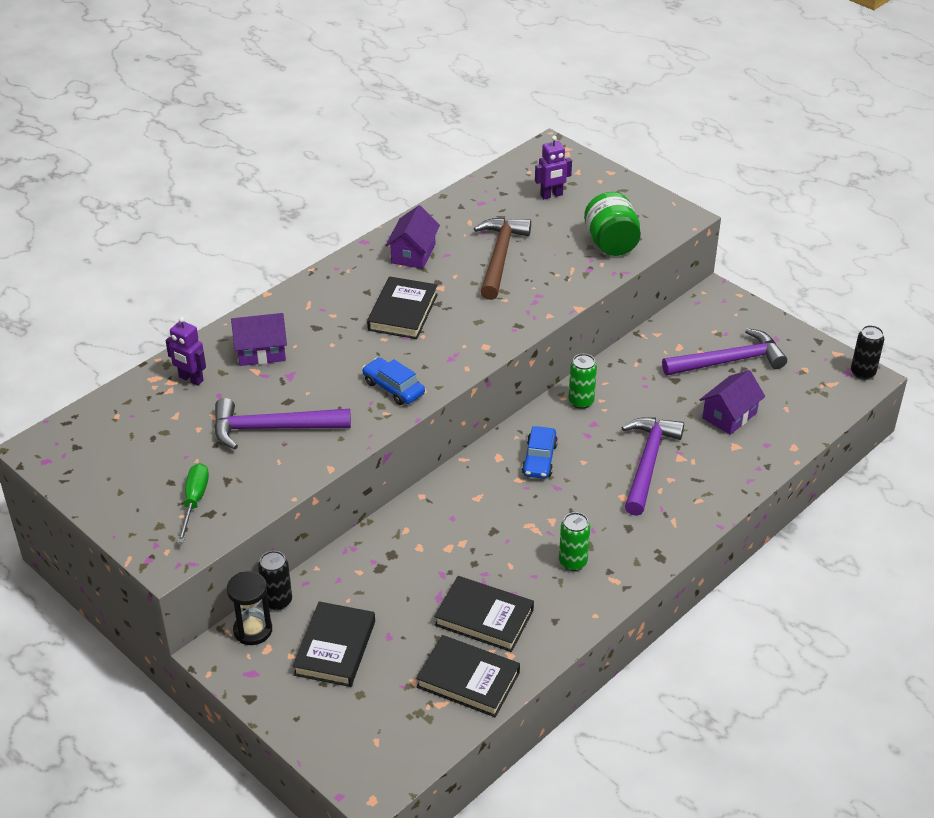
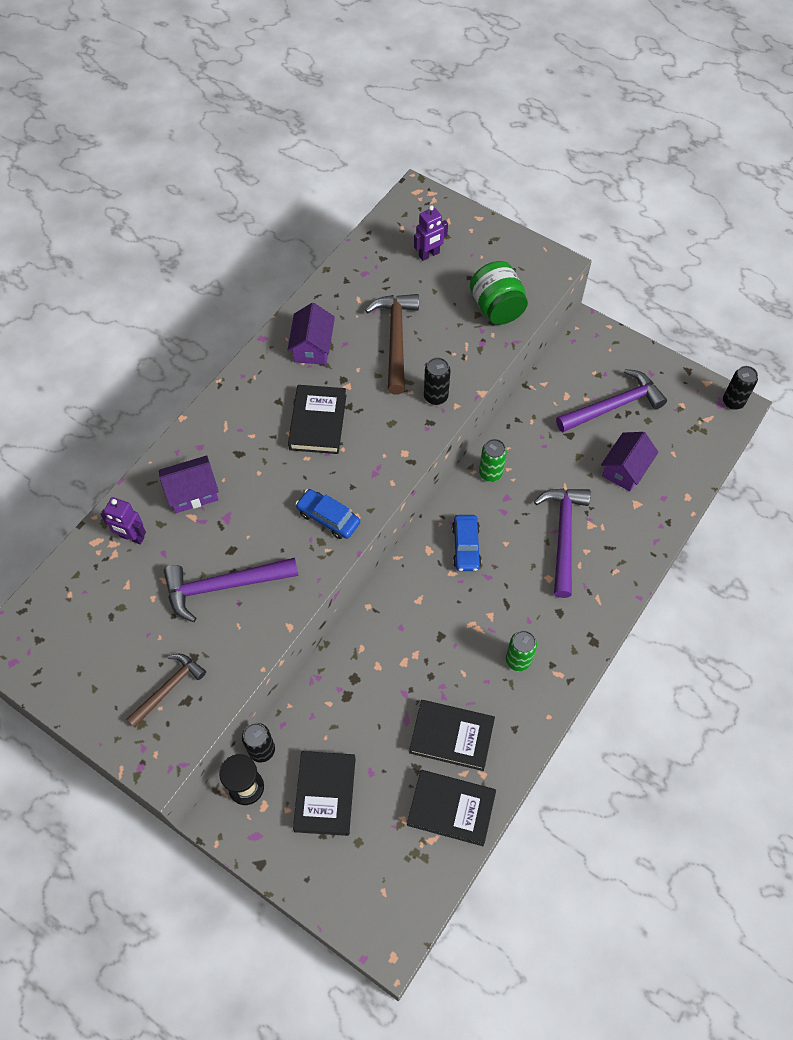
camera: 10 degrees left, 20 degrees up
green screwdriver [177,463,209,543] -> brown hammer [126,654,206,728]
none -> black can [424,358,450,405]

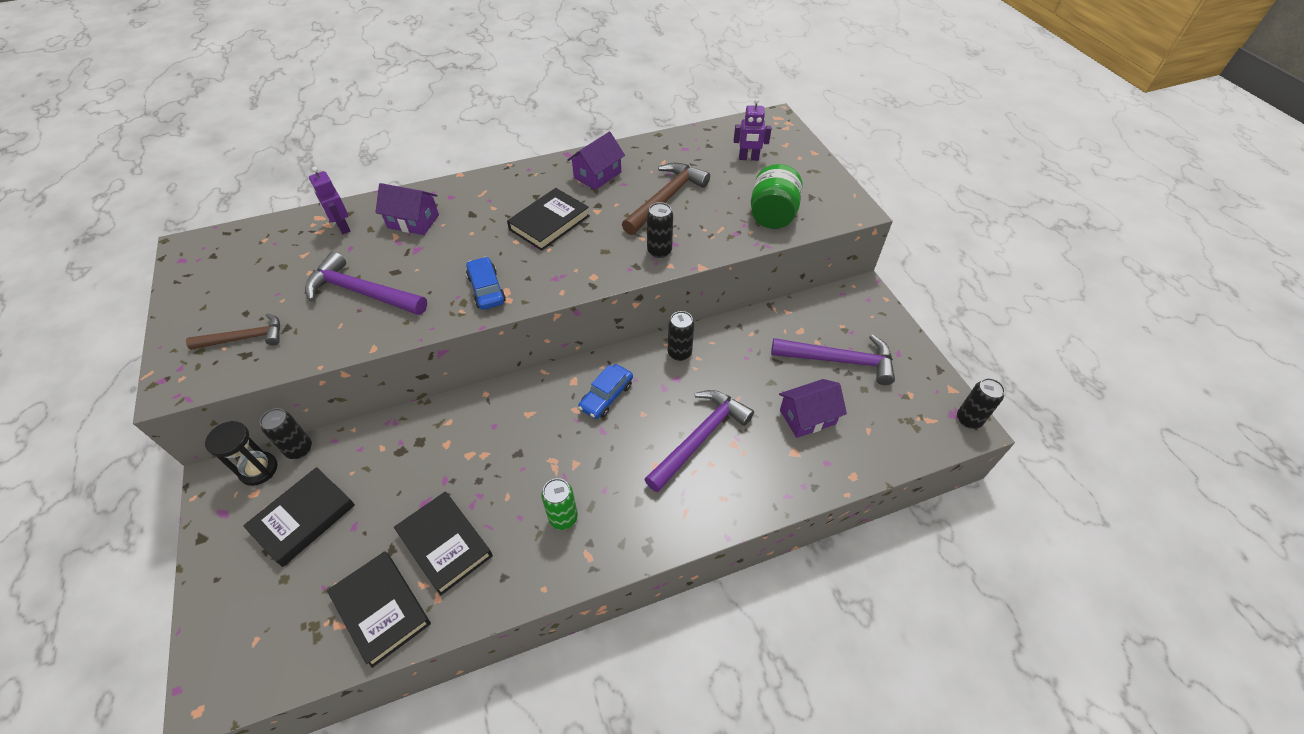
camera: 35 degrees right, 10 degrees down
green can [479,439,507,482] -> black can [668,311,694,361]

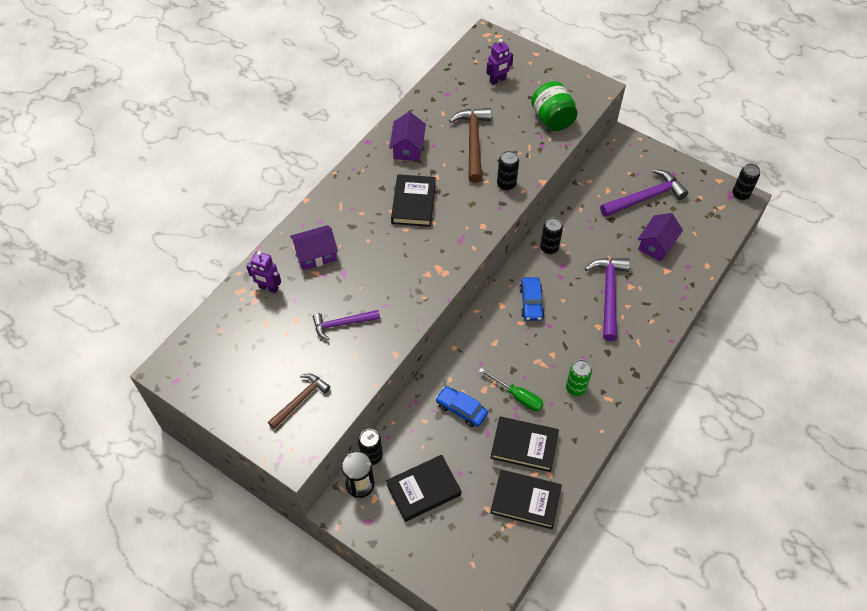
camera: 35 degrees left, 5 degrees up
black book [243,467,355,567] -> black book turned 60 degrees clockwise [386,455,461,522]
purple hammer [305,252,427,315] -> purple hammer [313,310,380,340], size x0.63
blue car [466,257,506,310] -> blue car moved to [435,386,488,427]
none -> green screwdriver [479,368,544,411]

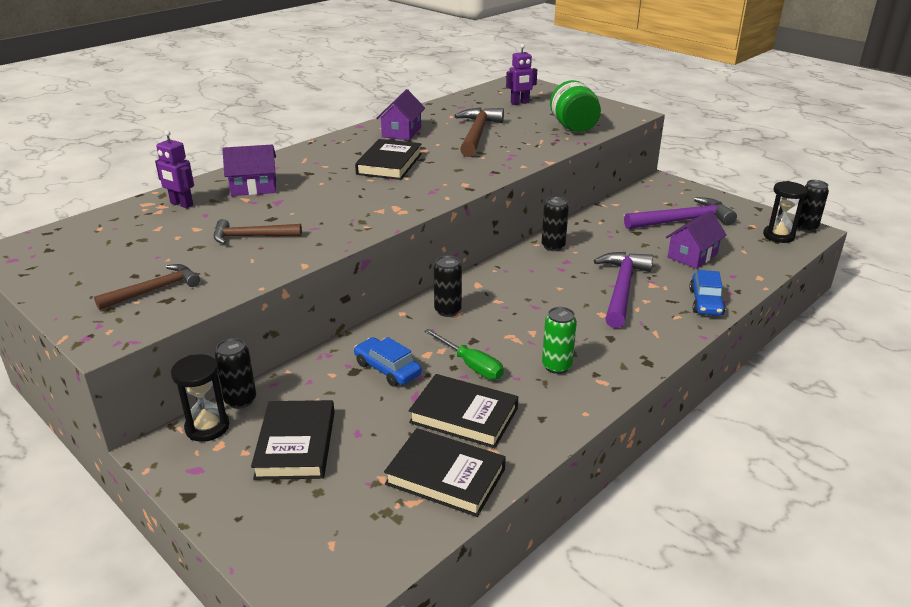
camera: 10 degrees right, 25 degrees down
purple hammer [313,310,380,340] -> brown hammer [214,219,302,244]
black book [386,455,461,522] -> black book turned 75 degrees counterclockwise [251,400,335,480]
black can [497,151,519,191] -> black can moved to [434,256,462,317]
blue car [520,278,544,321] -> blue car moved to [689,270,726,316]
none -> black hourglass [763,181,807,243]

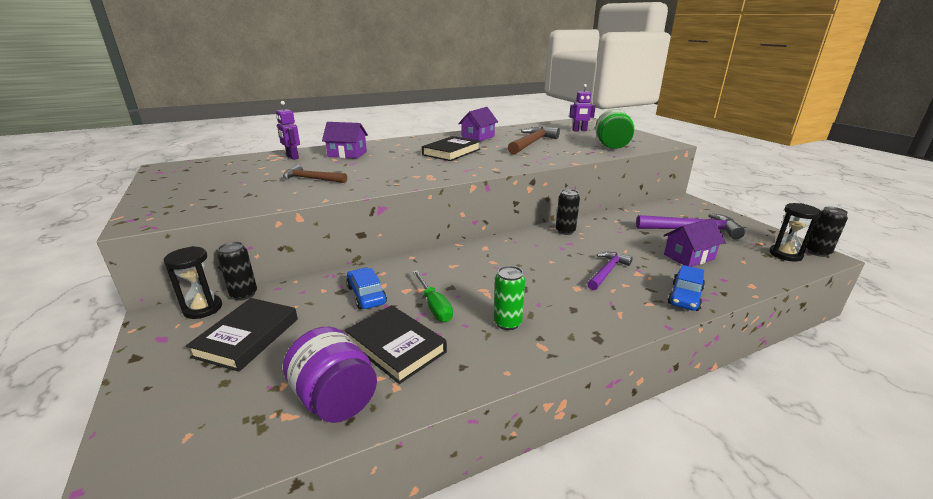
camera: 20 degrees right, 5 degrees down
brown hammer [94,264,200,310] -> none
black book [384,428,506,517] -> purple jar [283,327,377,423]
black can [434,256,462,317] -> none
purple hammer [594,252,653,328] -> purple hammer [587,252,633,290], size x0.63

